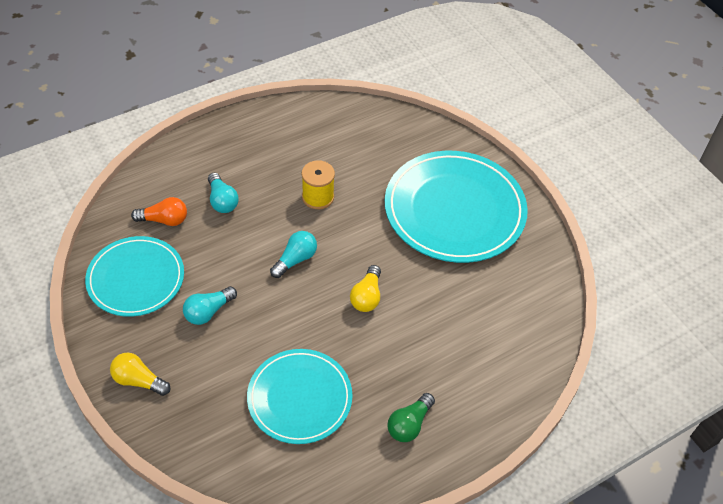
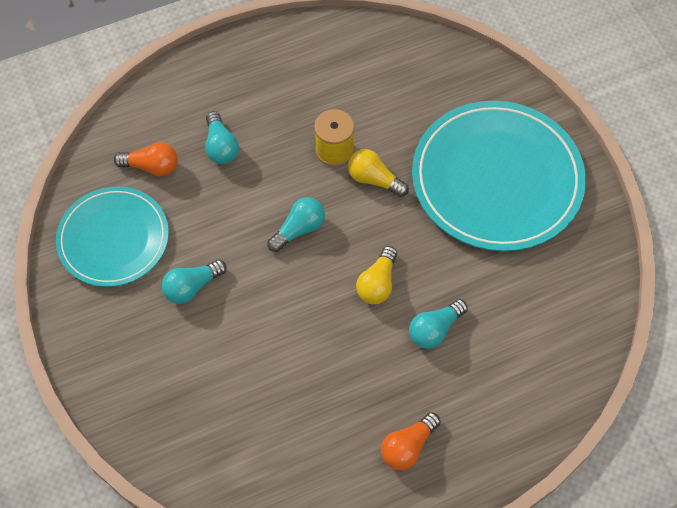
camera: 10 degrees right, 10 degrees up
yellow light bulb [110,352,170,396] -> yellow light bulb moved to [348,149,409,197]
turquoise plate [247,349,352,444] -> none
green light bulb [388,393,435,442] -> orange light bulb [381,412,441,470]
none -> turquoise light bulb [409,299,468,349]

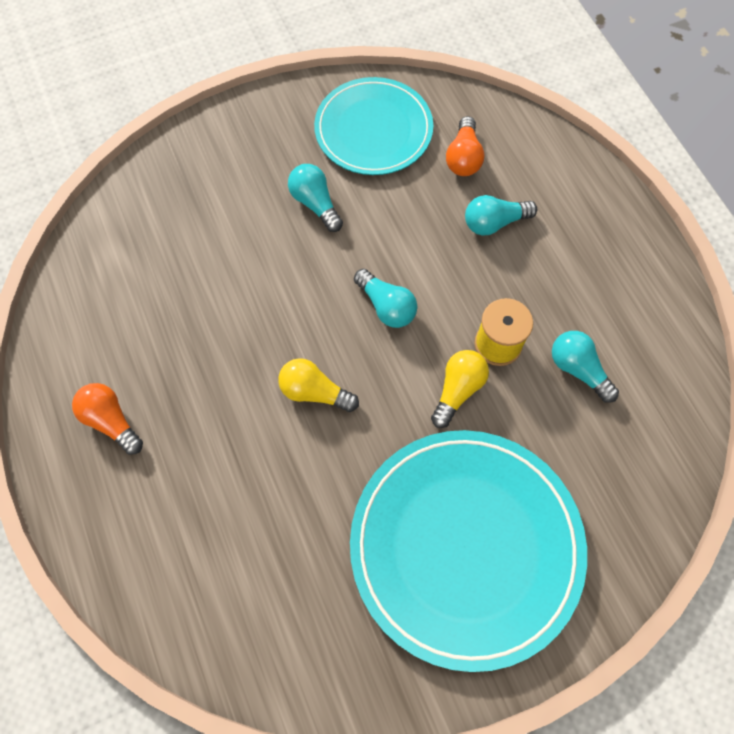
camera: 90 degrees right, 5 degrees up
turquoise light bulb [409,299,468,349] -> turquoise light bulb moved to [552,331,619,403]

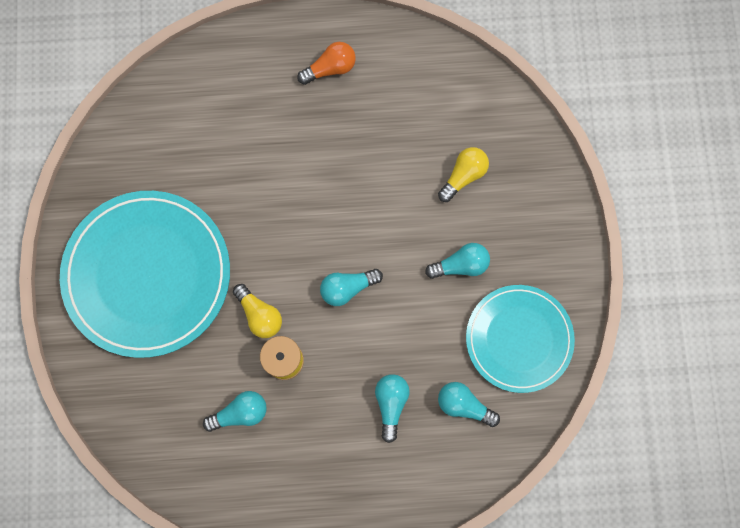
camera: 110 degrees right, 10 degrees up
yellow light bulb [278,358,359,412] -> yellow light bulb moved to [438,147,489,202]
orange light bulb [446,116,484,176] -> turquoise light bulb [438,382,500,427]

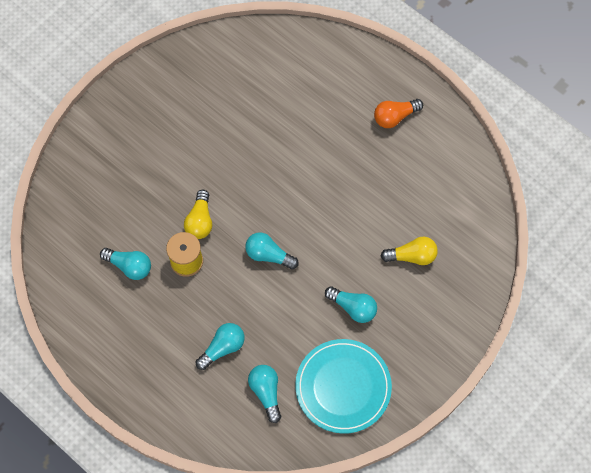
camera: 45 degrees right, 10 degrees down
turquoise plate [60,191,230,358] -> none
orange light bulb [297,42,356,85] -> orange light bulb turned 135 degrees clockwise [374,99,423,128]

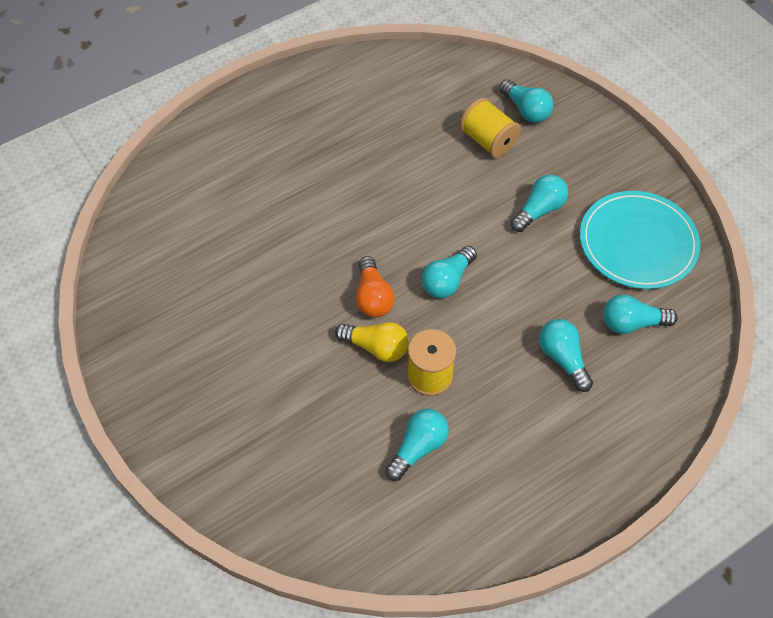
camera: 75 degrees left, 10 degrees down
orange light bulb [374,99,423,128] -> orange light bulb moved to [356,256,395,317]
yellow light bulb [381,237,438,265] -> yellow spool [459,98,521,158]
none -> turquoise light bulb [499,79,554,123]

